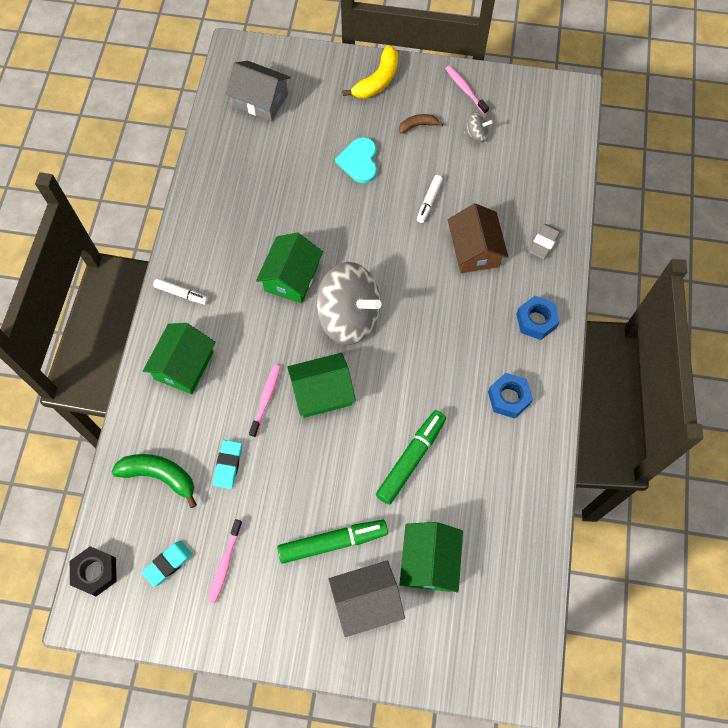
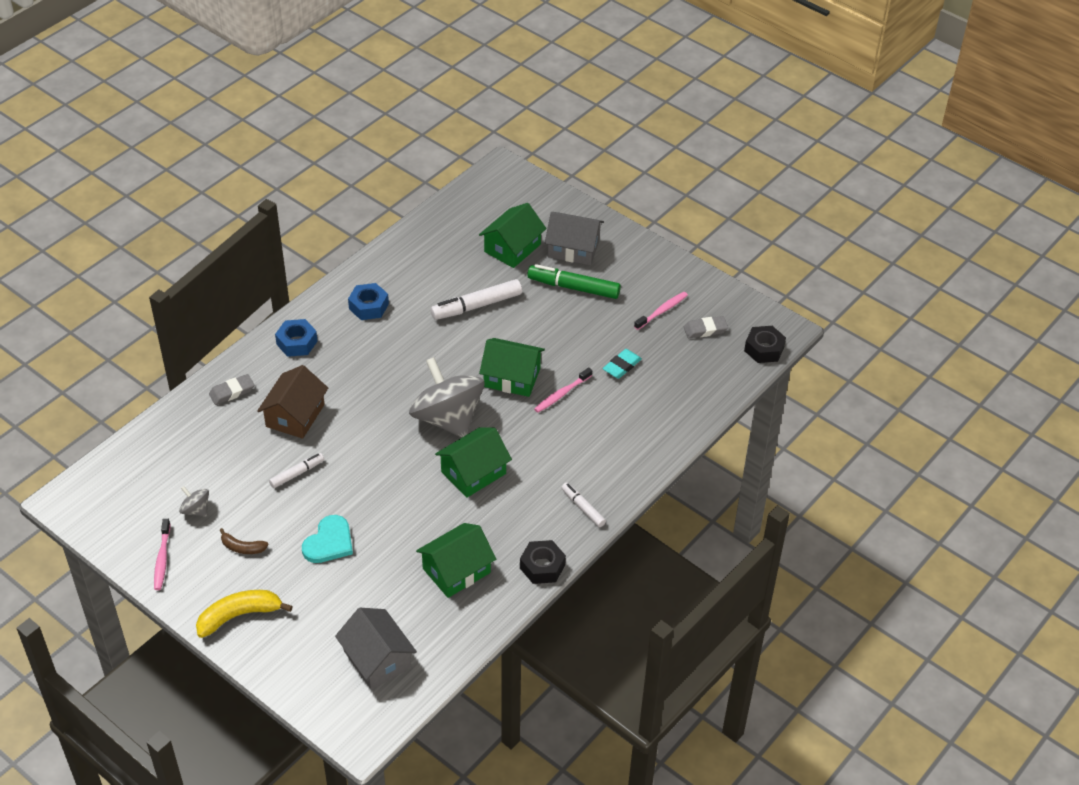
camera: 150 degrees left, 20 degrees down
green banana [111,454,197,508] -> none
turquoise eraser [142,541,193,587] -> grey eraser [684,316,728,338]
green house [143,323,215,394] -> green house moved to [416,523,496,598]
green marker [376,410,446,505] -> white marker [431,279,522,320]
none -> black nut [520,540,566,584]

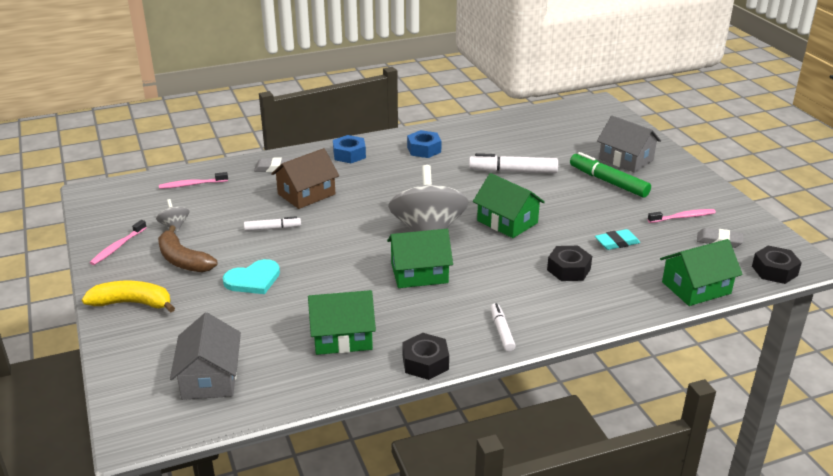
camera: 30 degrees right, 15 degrees down
brown banana [219,528,268,554] -> brown banana [158,225,217,273], size x1.75
green house [479,203,547,268] -> green house moved to [660,239,743,306]
pink toothbrush [534,367,592,413] -> pink toothbrush moved to [159,172,228,189]
none -> black nut [547,246,592,281]

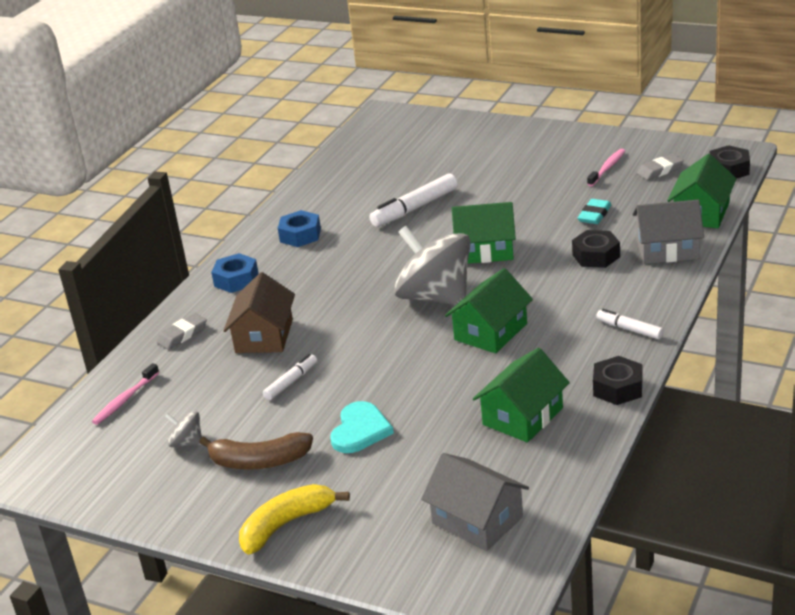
camera: 40 degrees left, 0 degrees up
pink toothbrush [90,220,147,265] -> none
green marker [570,152,651,198] -> none
grey house [597,116,661,173] -> grey house moved to [632,200,704,264]

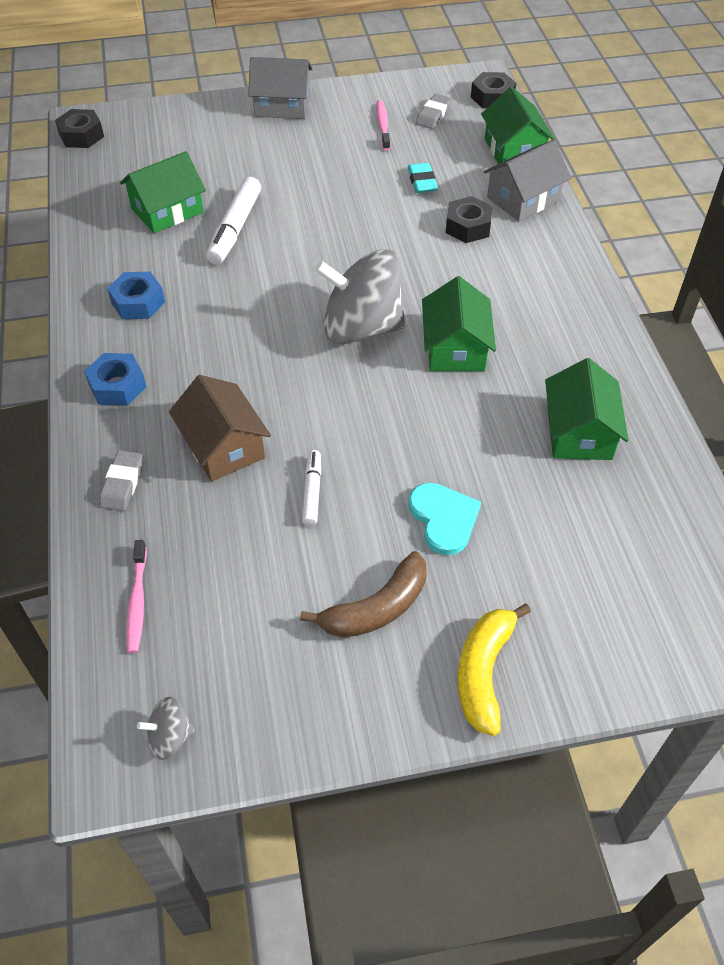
camera: 40 degrees left, 20 degrees up
grey spinning top [164,411,202,447] -> grey spinning top moved to [137,697,194,760]
grey house [421,453,529,551] -> grey house moved to [248,57,313,119]
green house [452,202,516,264] -> green house moved to [120,151,206,233]
black nut [593,356,642,405] -> black nut moved to [55,109,104,148]
white marker [596,309,664,339] -> none

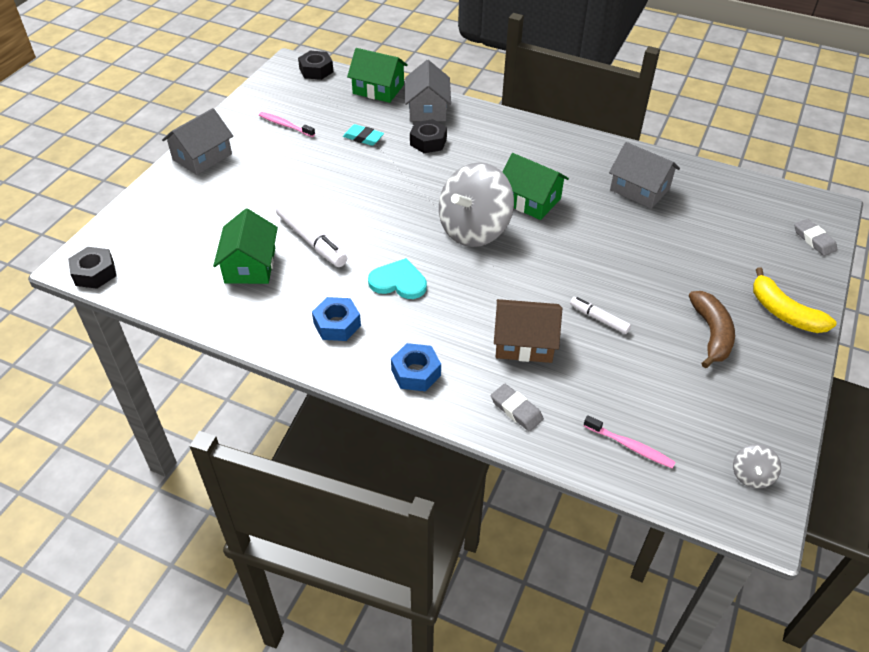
camera: 55 degrees left, 5 degrees down
turquoise heart [408,483,481,555] -> turquoise heart moved to [368,258,427,299]
grey eraser [416,94,452,129] -> grey eraser moved to [794,219,837,256]
green house [545,358,629,460] -> grey house [609,142,680,209]

